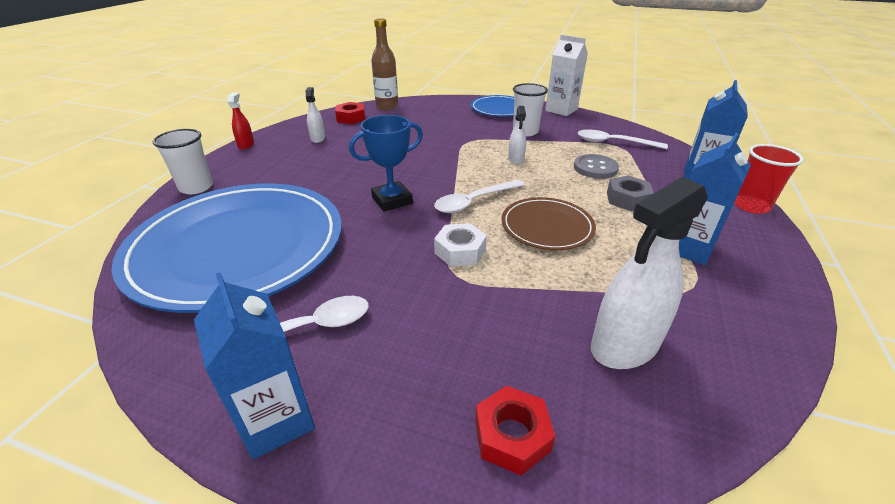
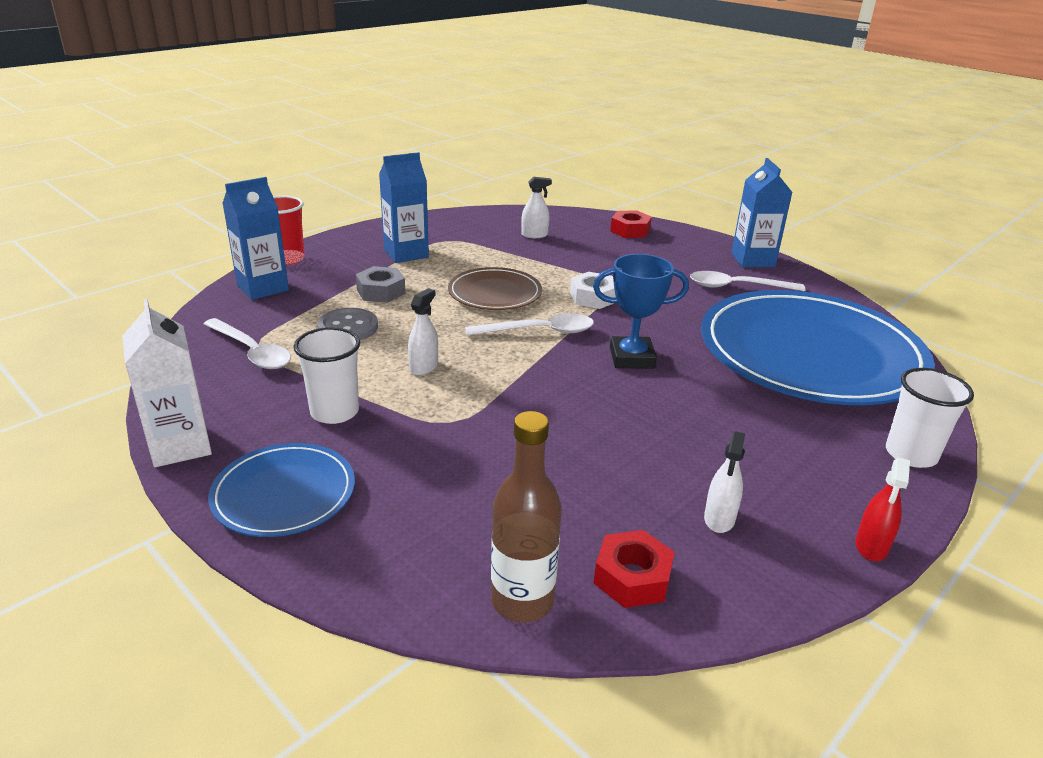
camera: 155 degrees left, 5 degrees down
white spray bottle [591,177,708,369] -> white spray bottle [521,177,552,238], size x0.50

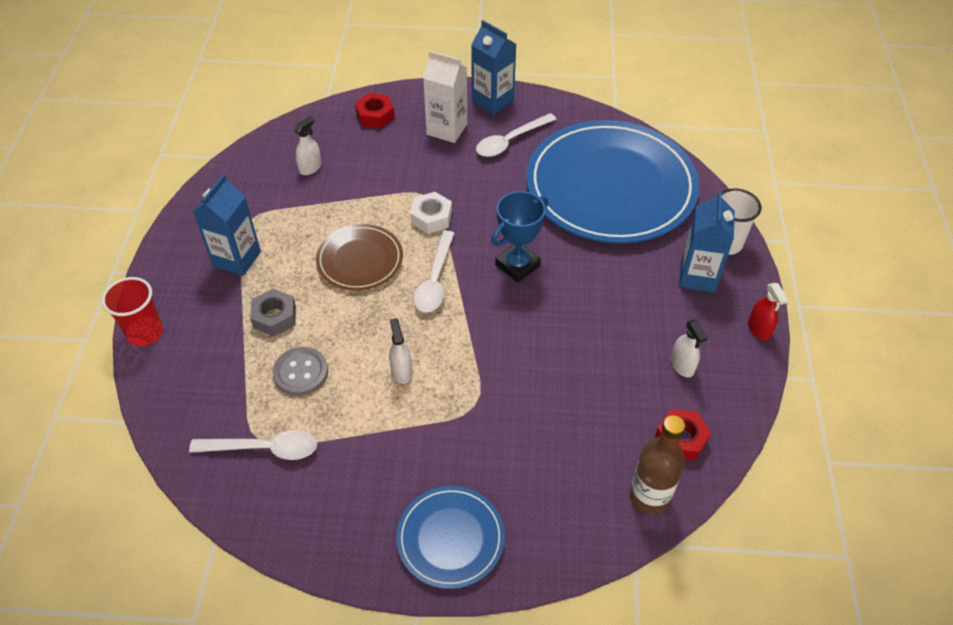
camera: 40 degrees left, 20 degrees up
white carton [122,299,212,467] -> white carton moved to [423,51,467,143]
blue carton [222,177,289,300] -> blue carton moved to [679,191,735,292]
white cup [294,327,360,424] -> none
white spoon [465,313,594,336] -> white spoon turned 150 degrees clockwise [413,230,454,312]

